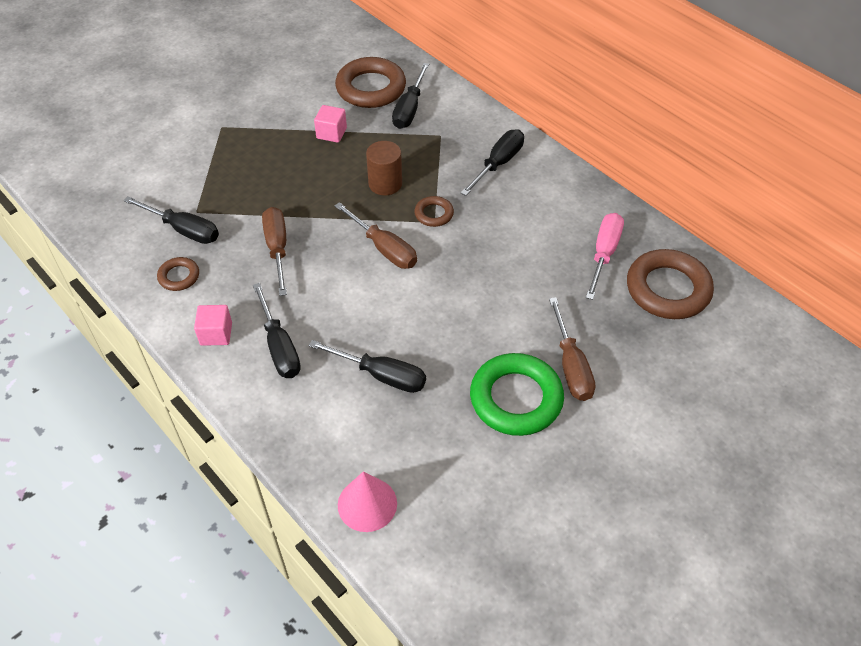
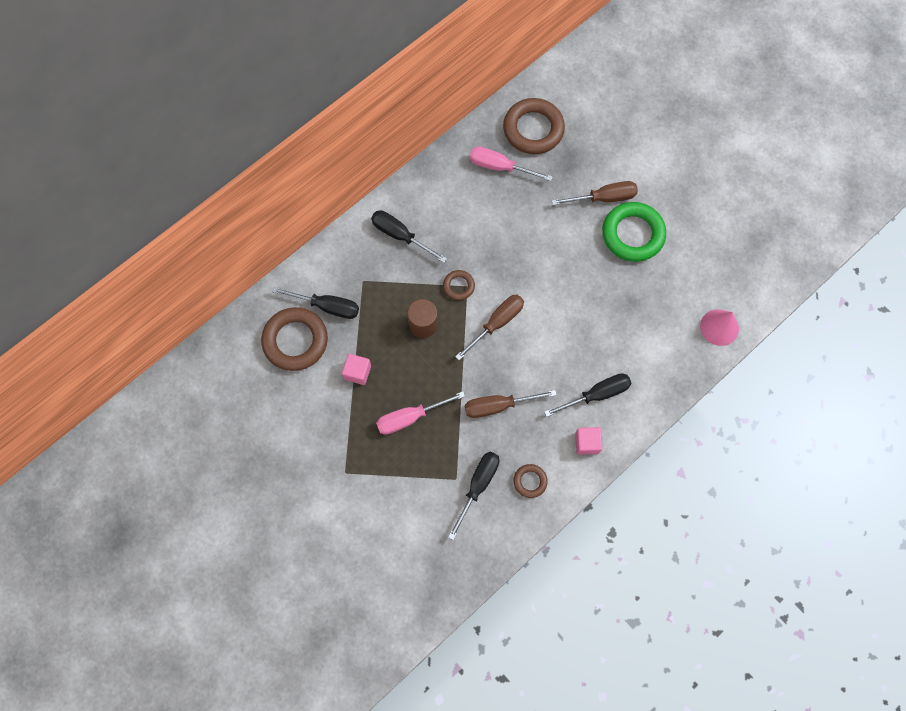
camera: 90 degrees left, 20 degrees up
black screwdriver [308,340,426,393] -> none
none -> pink screwdriver [376,391,465,435]

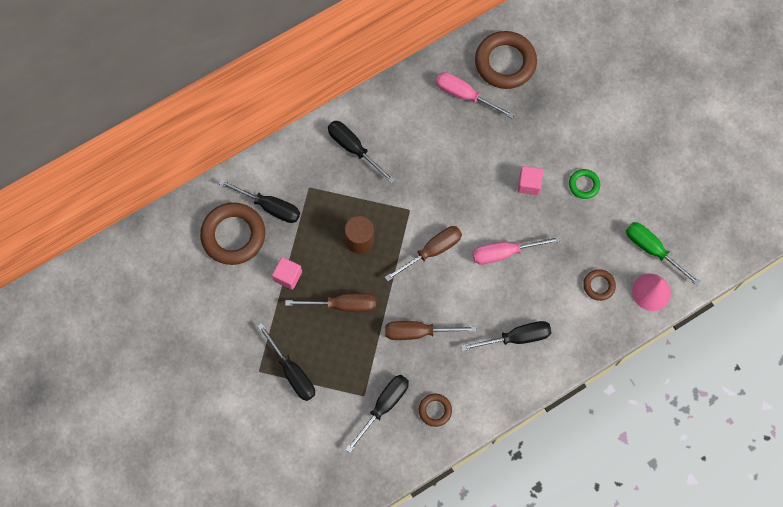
camera: 10 degrees right, 0 degrees up
pink screwdriver [376,391,465,435] -> pink screwdriver moved to [472,236,561,264]
brown ring [443,270,475,300] -> brown ring moved to [583,269,616,301]
brown screwdriver [552,181,638,205] -> brown screwdriver moved to [285,293,376,312]
pink cube [575,427,602,455] -> pink cube moved to [518,166,543,195]
green ring [602,202,666,262] -> green ring [569,169,600,199], size x0.49
none -> black screwdriver [257,323,315,401]
none -> green screwdriver [626,222,700,286]

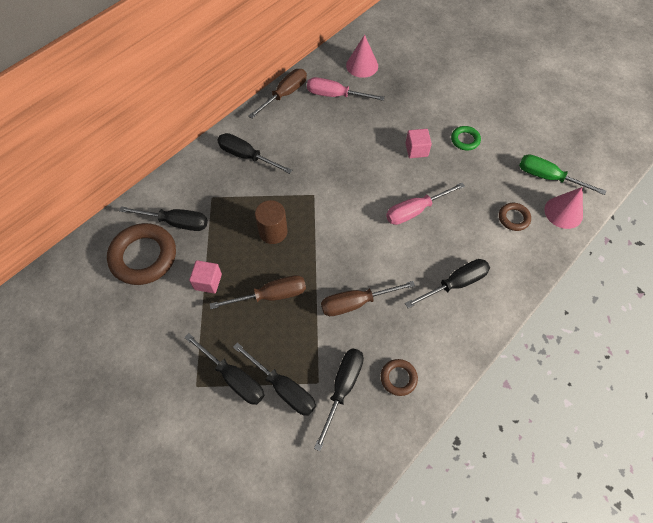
camera: 15 degrees left, 10 degrees down
brown screwdriver [385,226,462,281] -> brown screwdriver moved to [248,69,307,119]
brown ring [475,31,537,89] -> pink cone [346,35,378,78]
none -> black screwdriver [233,342,316,416]

